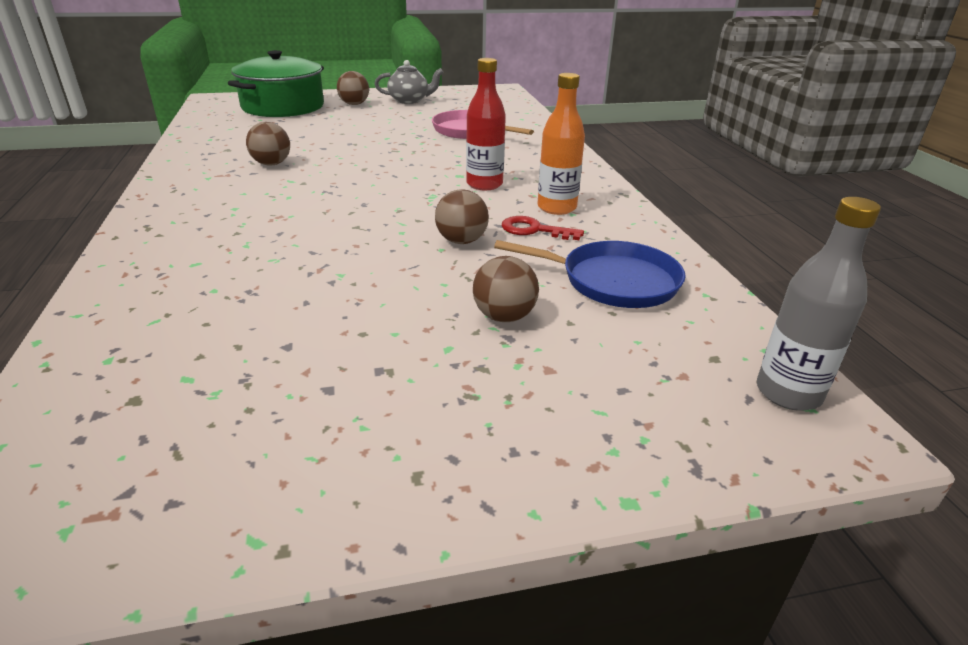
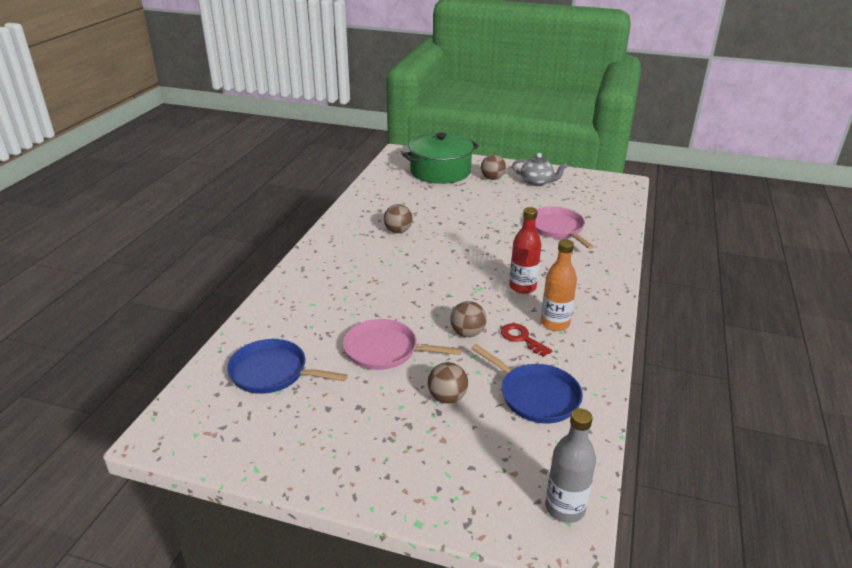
camera: 30 degrees right, 0 degrees up
none -> blue pan [227,339,348,394]
none -> pink pan [343,319,462,370]

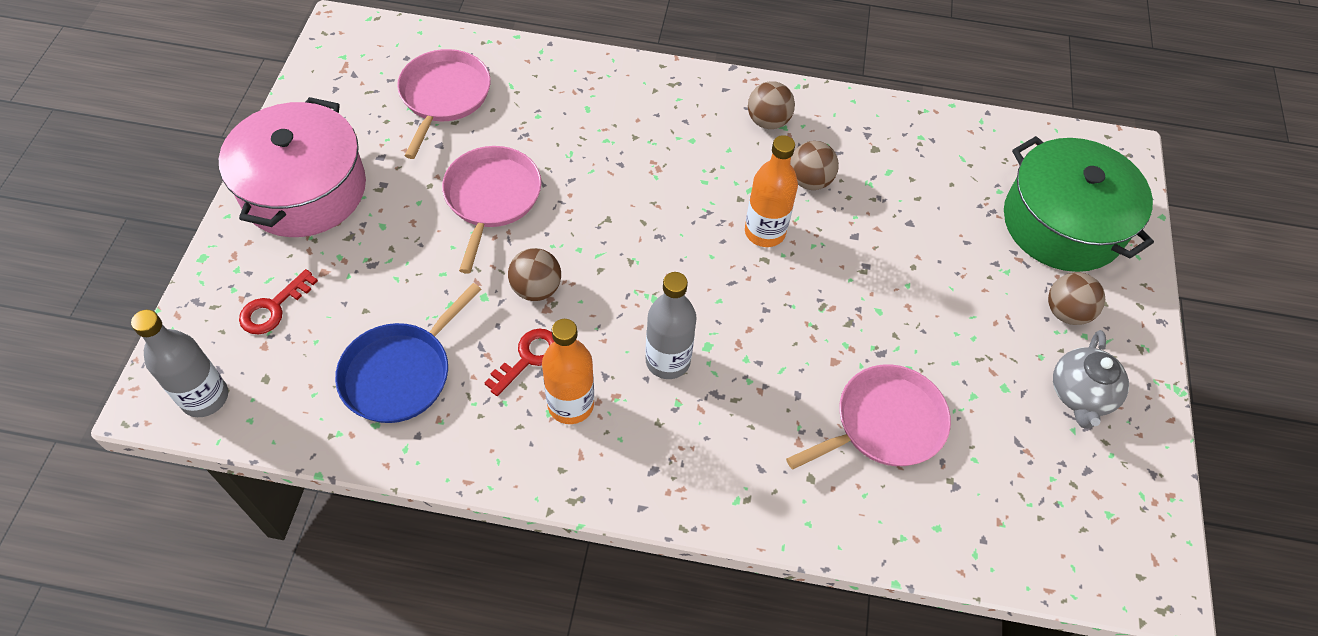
camera: 80 degrees right, 25 degrees up
blue pan [227,339,348,394] -> pink pan [397,49,491,159]
brown ball [428,362,468,403] -> brown ball moved to [748,81,795,129]
red bottle [509,207,541,294] -> grey bottle [646,272,696,379]
none -> pink pot [219,97,366,237]
none -> red key [239,269,318,334]
none -> orange bottle [745,135,798,247]

